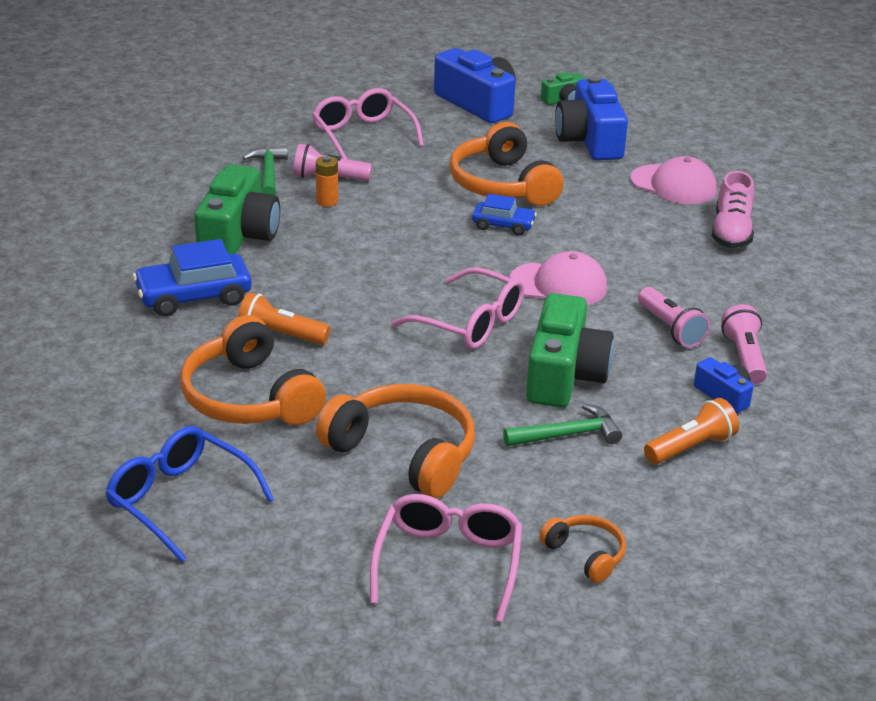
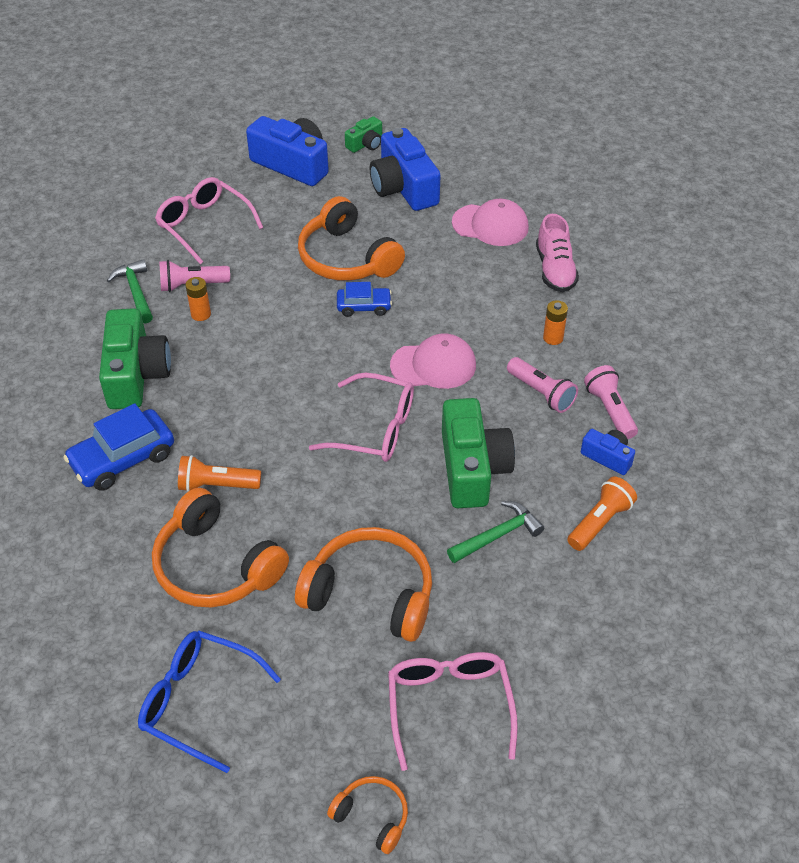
camera: 15 degrees left, 15 degrees up
orange headphones [539,515,626,583] -> orange headphones moved to [327,776,408,854]
none -> orange battery [543,300,568,345]

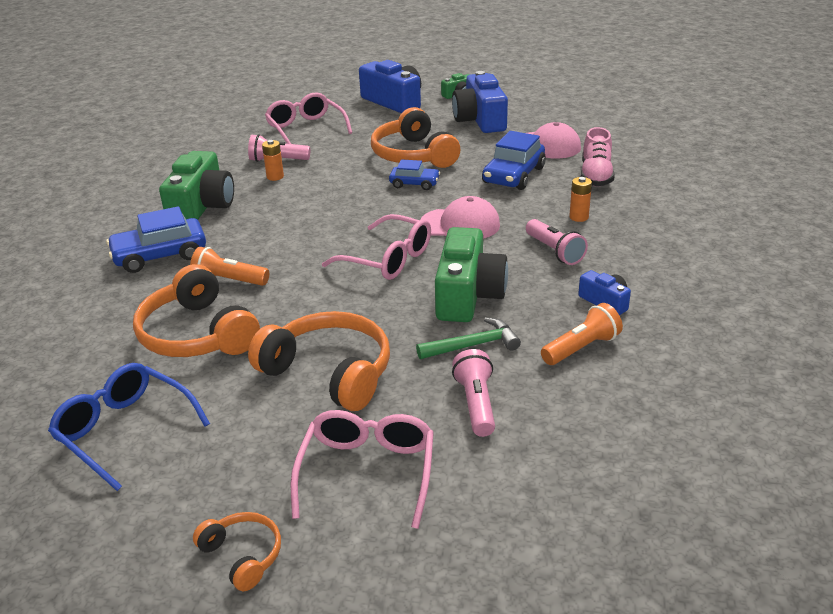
camera: 15 degrees right, 15 degrees down
green hammer [107,259,153,324] -> none
pink flashlight [584,365,638,439] -> pink flashlight moved to [452,349,495,437]
none -> blue car [482,131,546,190]

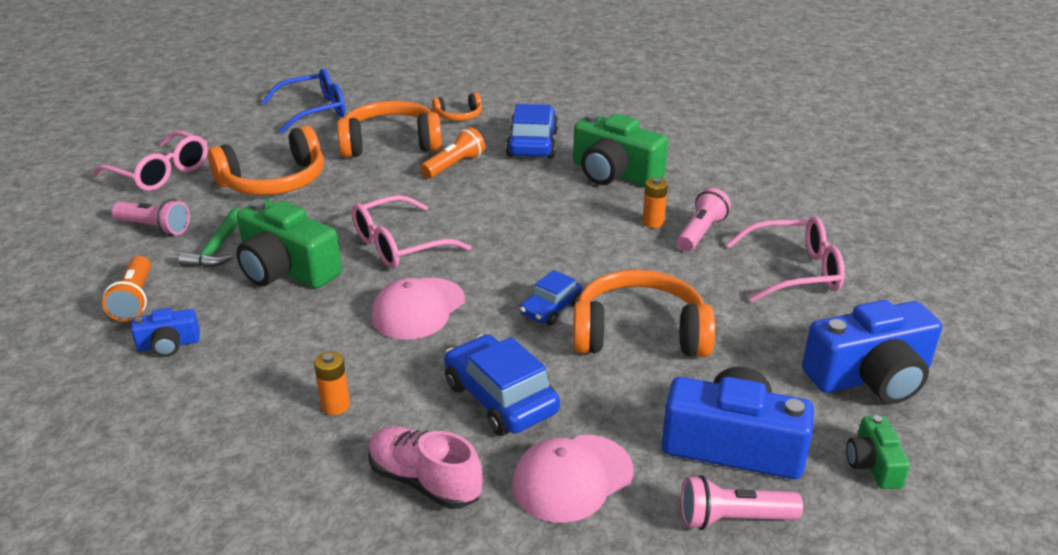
camera: 115 degrees right, 0 degrees up
orange headphones [193,512,281,591] -> orange headphones moved to [432,93,482,121]
pink flashlight [526,219,588,265] -> pink flashlight moved to [681,475,803,530]

